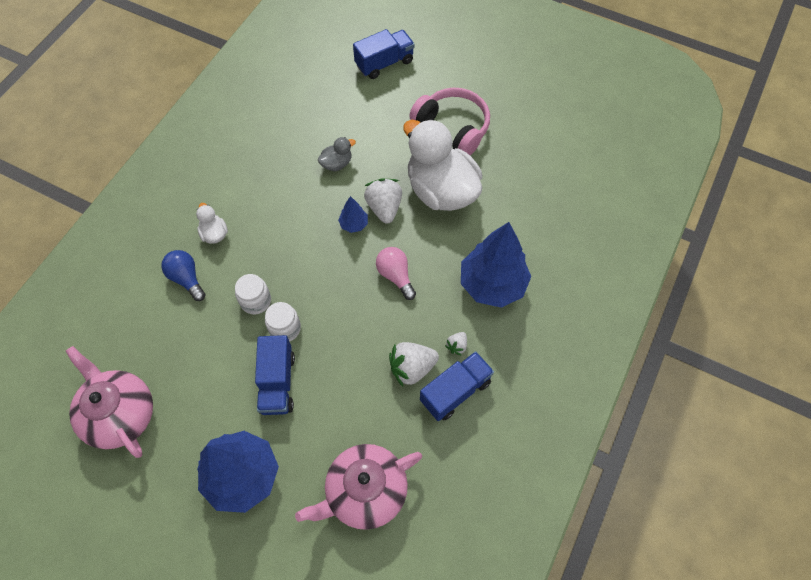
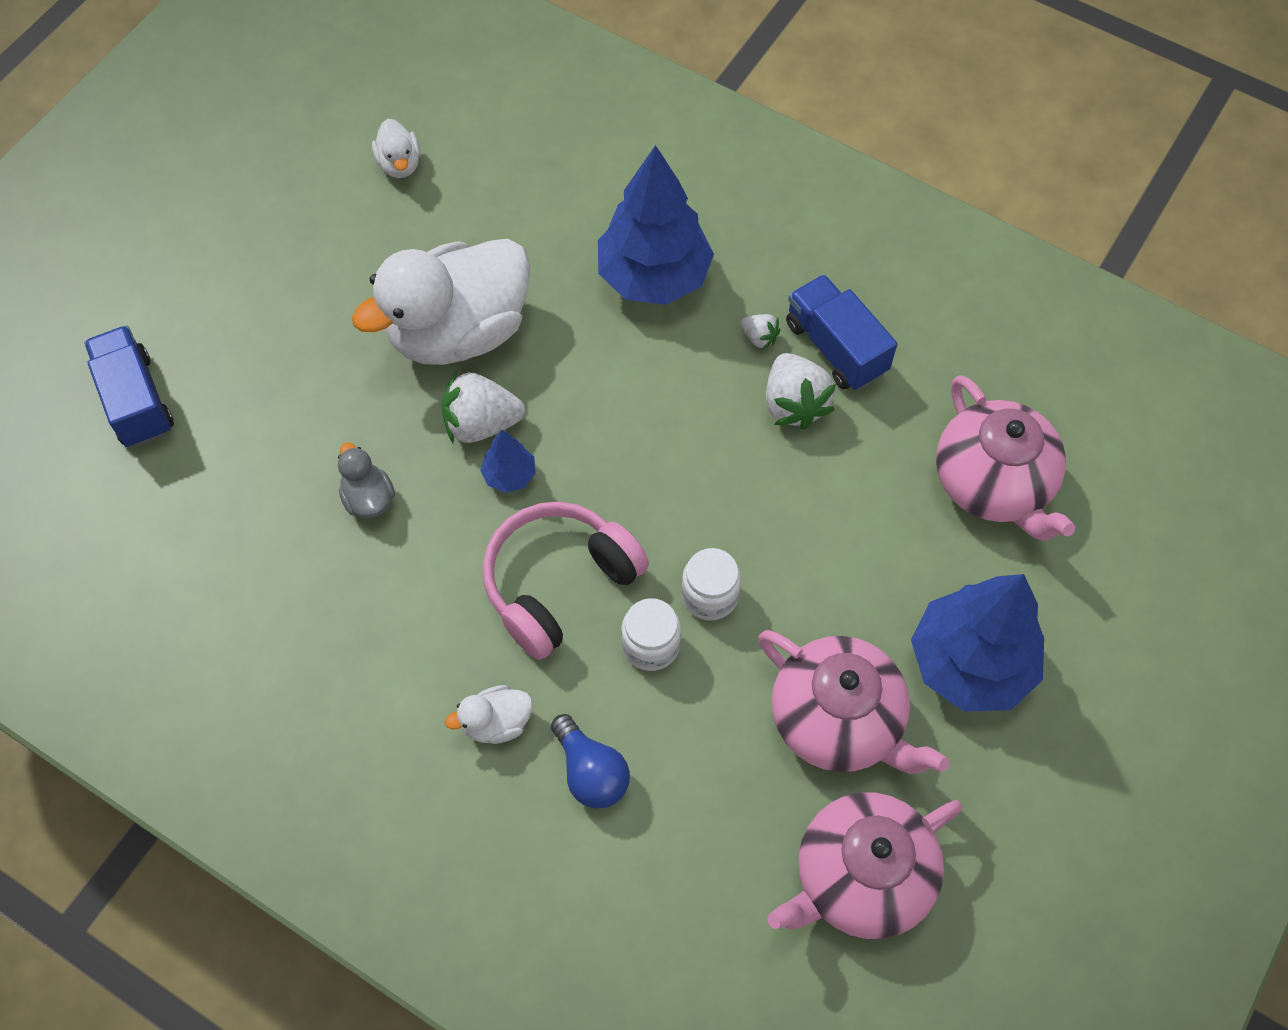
camera: 85 degrees left, 0 degrees up
blue light bulb [161,250,206,301] -> blue light bulb turned 90 degrees counterclockwise [551,714,630,809]
blue truck [255,335,295,415] -> none
pink light bulb [376,247,416,300] -> none
pink headphones [409,88,490,155] -> pink headphones moved to [482,502,649,660]
none -> white duck [372,119,420,178]
none -> pink teapot [758,630,949,774]

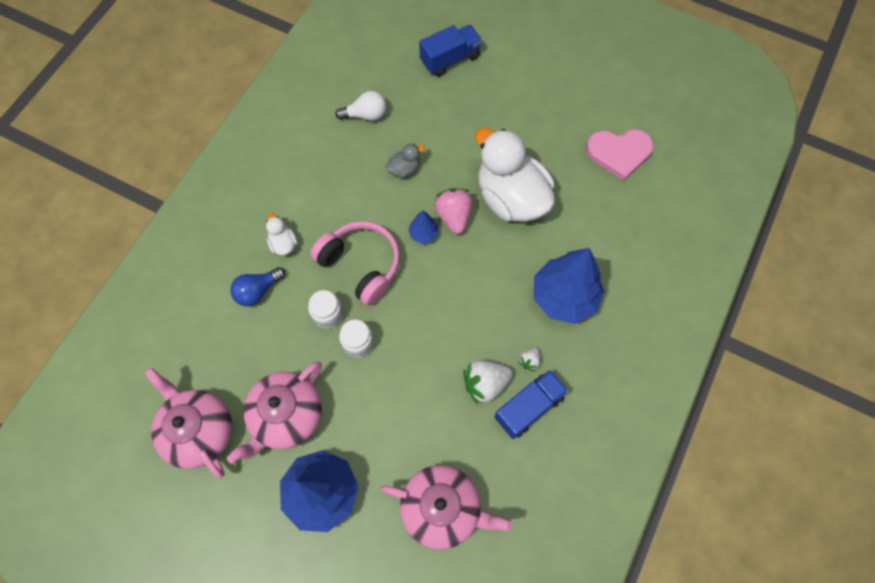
camera: 85 degrees right, 5 degrees up
white duck [372,119,420,178] -> pink heart [586,129,654,181]
white strawberry [441,370,525,444] -> pink strawberry [434,188,473,234]
pink teapot [936,375,1075,540] -> pink teapot turned 135 degrees counterclockwise [381,465,512,550]
none -> white light bulb [336,91,386,121]

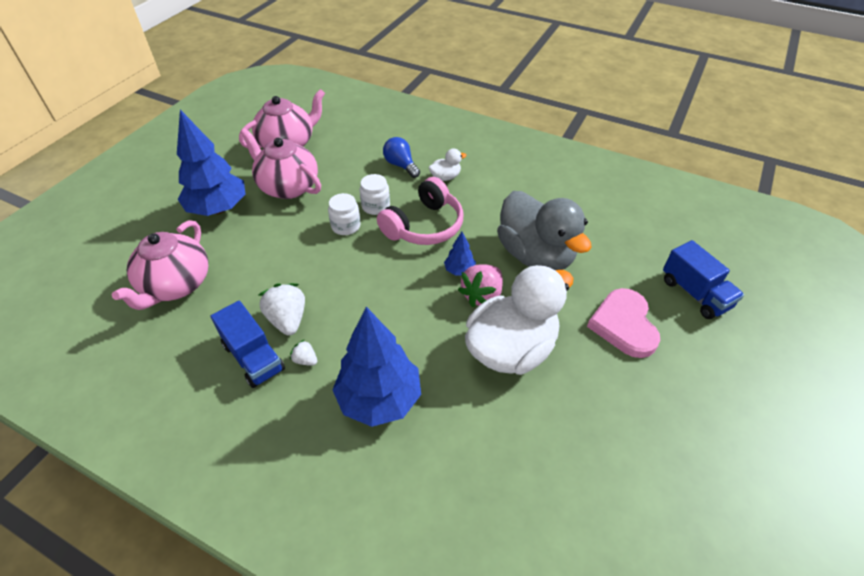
camera: 90 degrees right, 20 degrees down
white light bulb [336,91,386,121] -> none
grey duck [386,143,425,178] -> grey duck [497,191,592,270], size x2.39
pink strawberry [434,188,473,234] -> pink strawberry turned 135 degrees clockwise [458,265,503,307]
pink heart [586,129,654,181] -> pink heart moved to [587,288,660,358]

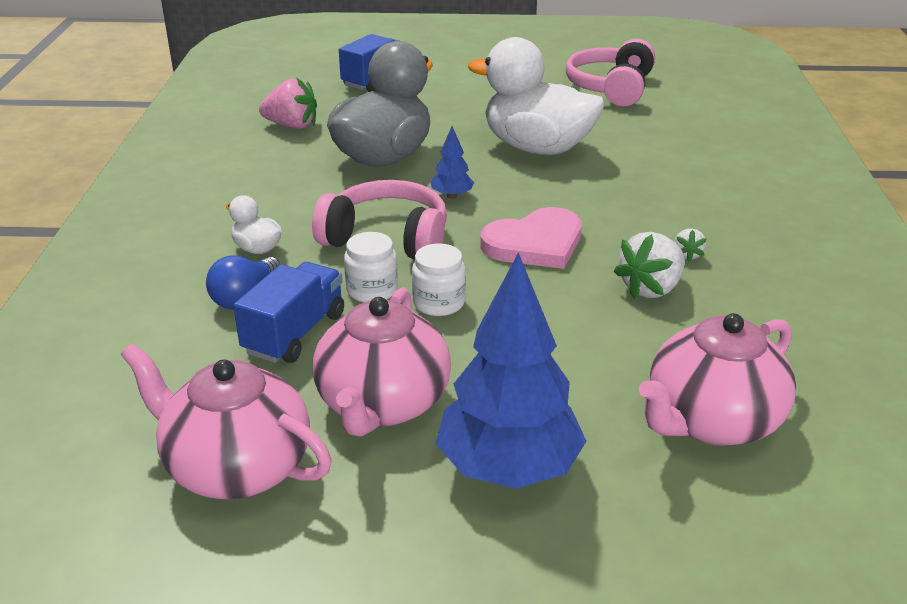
camera: 115 degrees left, 15 degrees down
pink teapot [112,220,208,310] -> pink teapot turned 150 degrees clockwise [639,313,796,446]
blue truck [211,301,285,388] -> blue truck moved to [233,262,344,363]
blue tree [332,307,421,427] -> none
pink strawberry [458,265,503,307] -> pink strawberry moved to [259,77,317,129]
pink heart [587,288,660,358] -> pink heart moved to [480,207,582,269]
none -> pink headphones [566,39,655,106]

